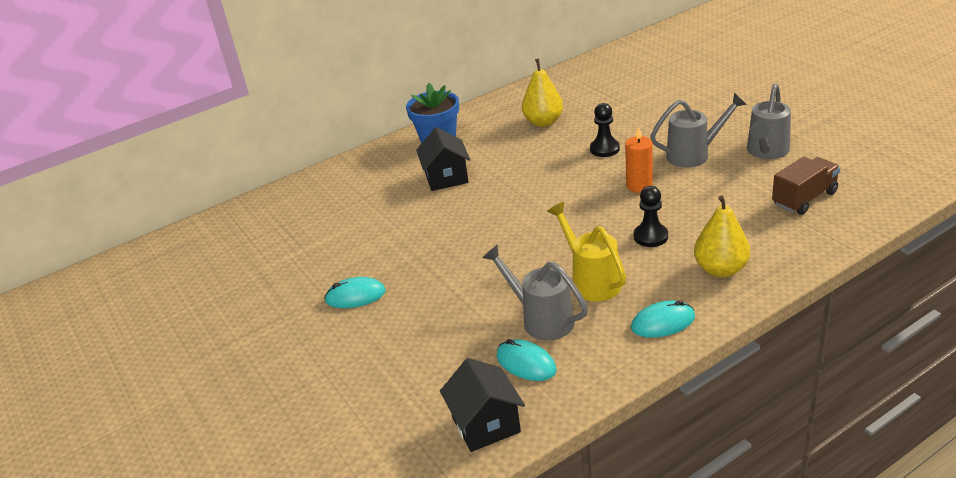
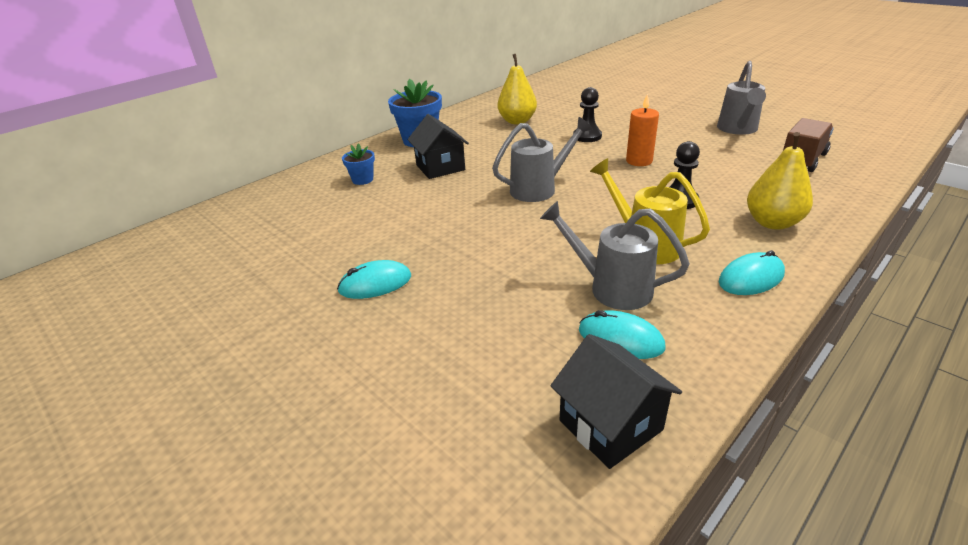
camera: 15 degrees left, 0 degrees up
grey watering can [650,93,747,168] -> grey watering can moved to [492,117,593,202]
none -> blue flower pot [342,143,375,185]

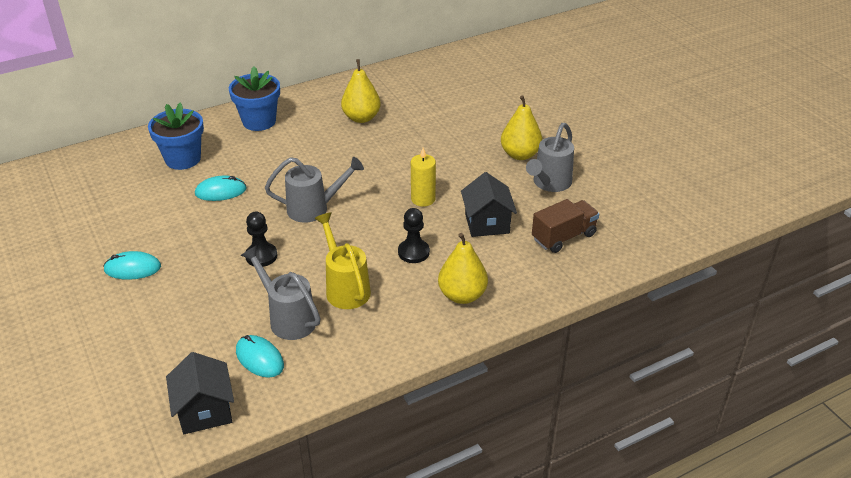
camera: 15 degrees right, 5 degrees up
blue flower pot [342,143,375,185] -> blue flower pot [148,102,204,170], size x1.85
black house [408,114,469,179] -> black house moved to [461,172,517,237]
black pawn [573,87,602,142] -> black pawn moved to [245,212,278,267]
orange candle [626,94,659,166] -> yellow candle [411,147,436,207]
turquoise mouse [719,250,785,295] -> turquoise mouse moved to [195,176,247,201]
none -> yellow pear [501,95,542,160]

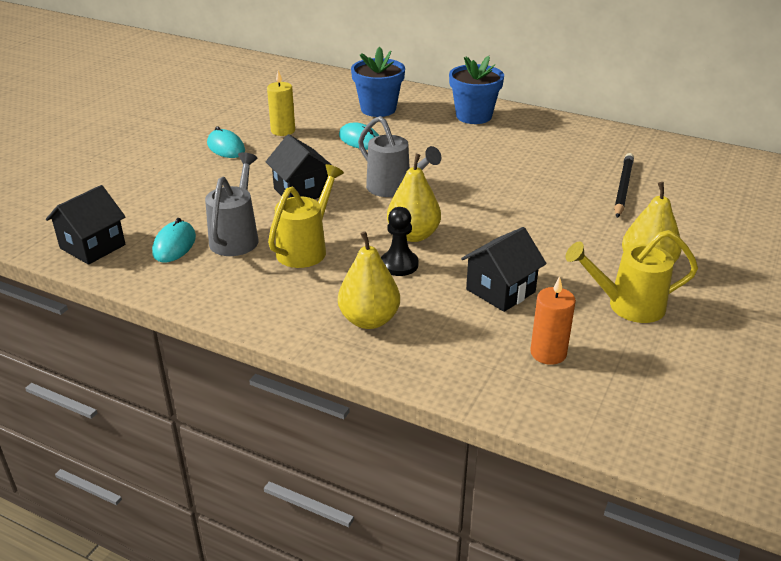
camera: 55 degrees right, 5 degrees down
black pawn [245,212,278,267] -> black house [266,134,332,199]
yellow pear [341,59,381,123] -> yellow pear moved to [387,154,441,242]
yellow candle [411,147,436,207] -> yellow candle moved to [267,70,295,136]
grey watering can [526,123,574,192] -> yellow watering can [565,230,698,323]
brown truck [532,199,599,253] -> orange candle [530,276,576,365]
none -> black pencil [614,153,634,218]

